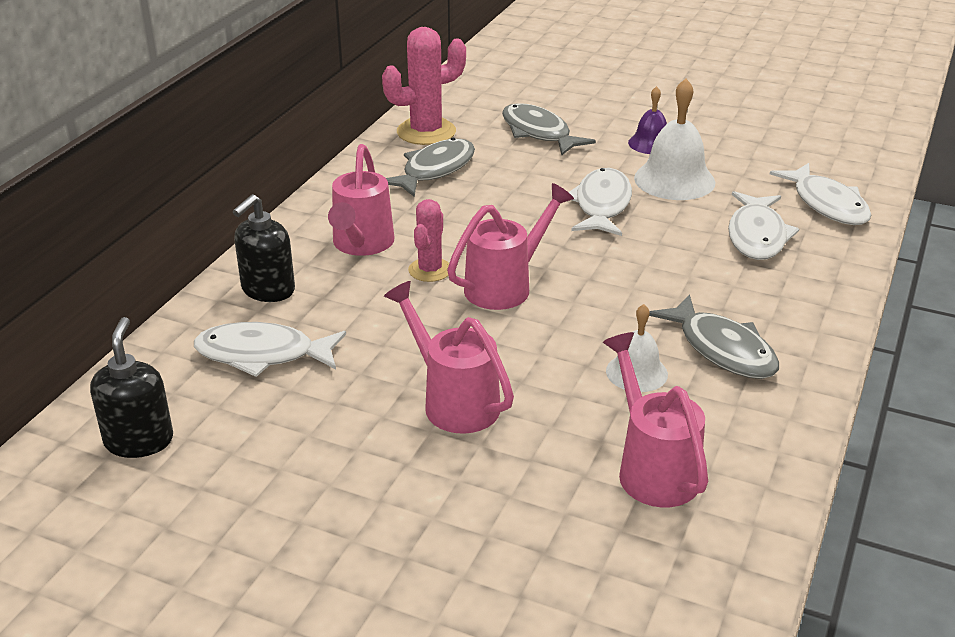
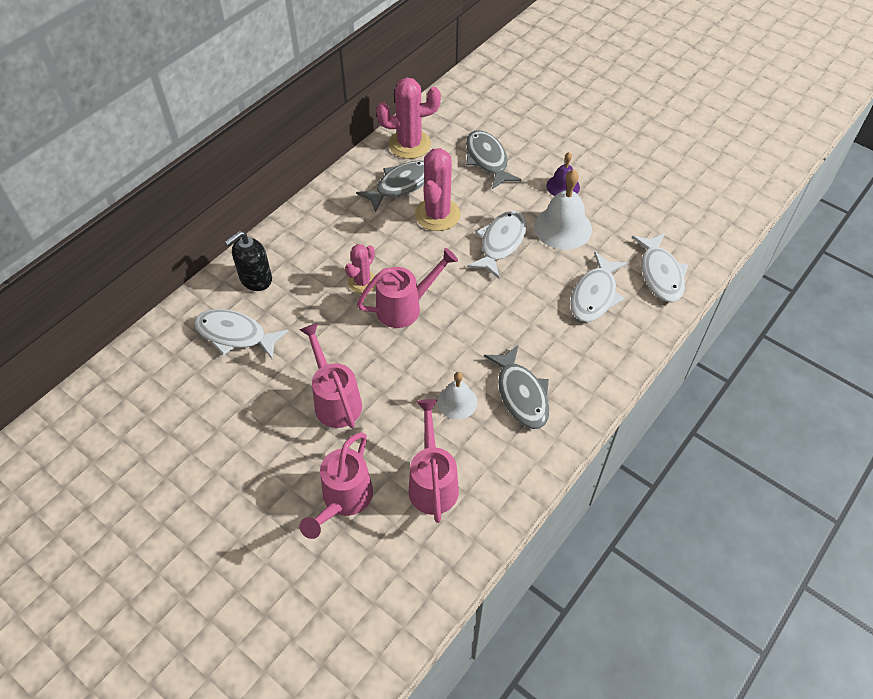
camera: 15 degrees right, 20 degrees up
black soap dispenser [90,317,173,458] -> none
pink watering can [328,144,395,256] -> pink watering can moved to [299,432,373,539]
none -> pink cactus [415,148,461,231]

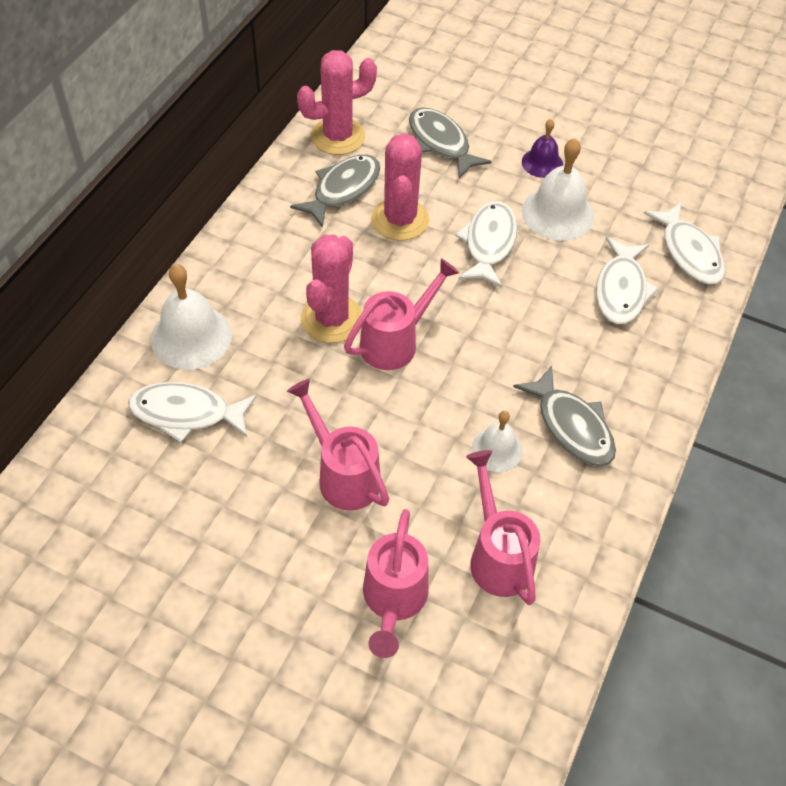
camera: 15 degrees left, 0 degrees up
black soap dispenser [225,231,272,291] -> white bell [151,264,232,370]
pink cactus [345,244,376,293] -> pink cactus [301,234,363,343], size x1.66

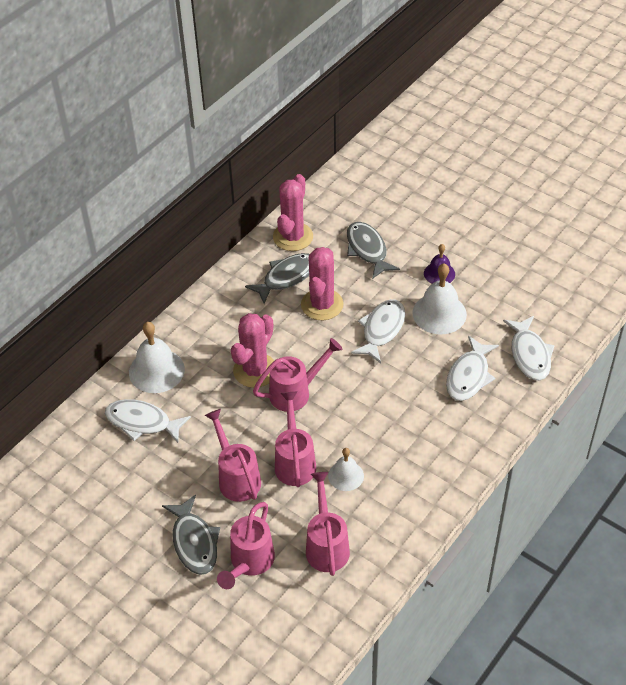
camera: 15 degrees right, 5 degrees down
pink cactus [297,50,377,155] -> pink cactus turned 60 degrees counterclockwise [273,174,313,251]
grey fish [513,366,616,466] -> grey fish moved to [162,494,220,575]
none -> pink watering can [275,392,316,487]

